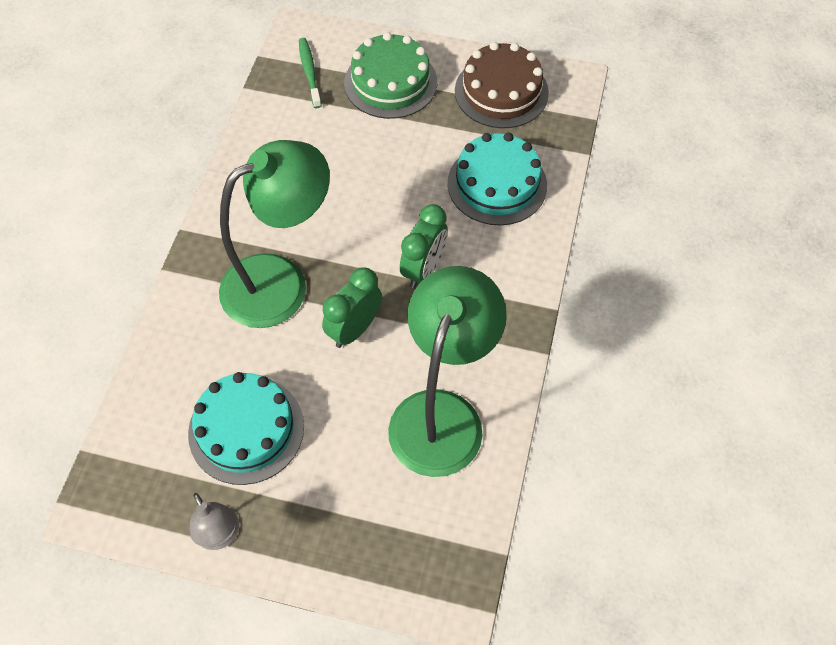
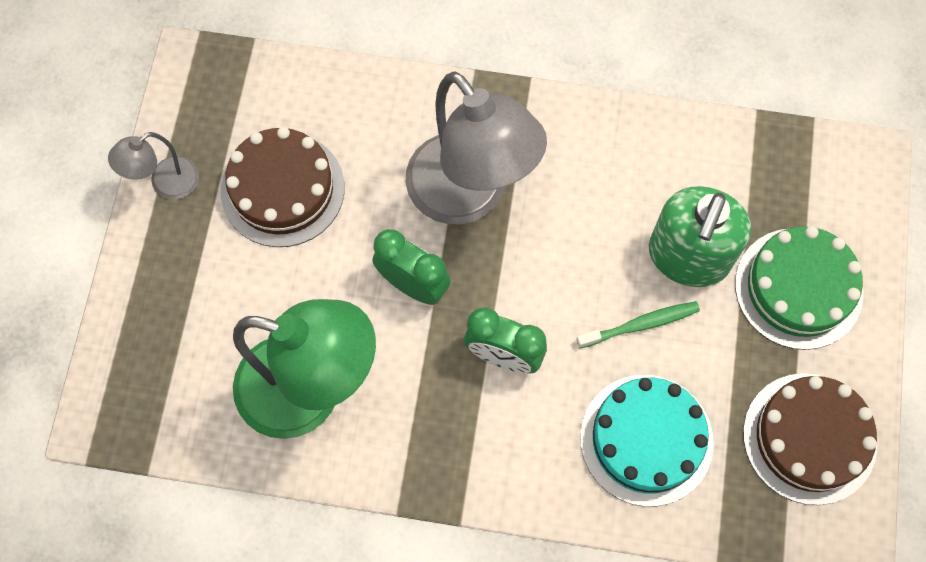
camera: 85 degrees right, 10 degrees up
turquoise cake [188,372,304,485] -> brown cake [221,127,345,247]
green lamp [219,140,330,328] -> grey lamp [406,71,547,224]
green toothbrush [299,38,322,108] -> green toothbrush moved to [576,301,700,349]
none -> green soap dispenser [649,186,751,287]

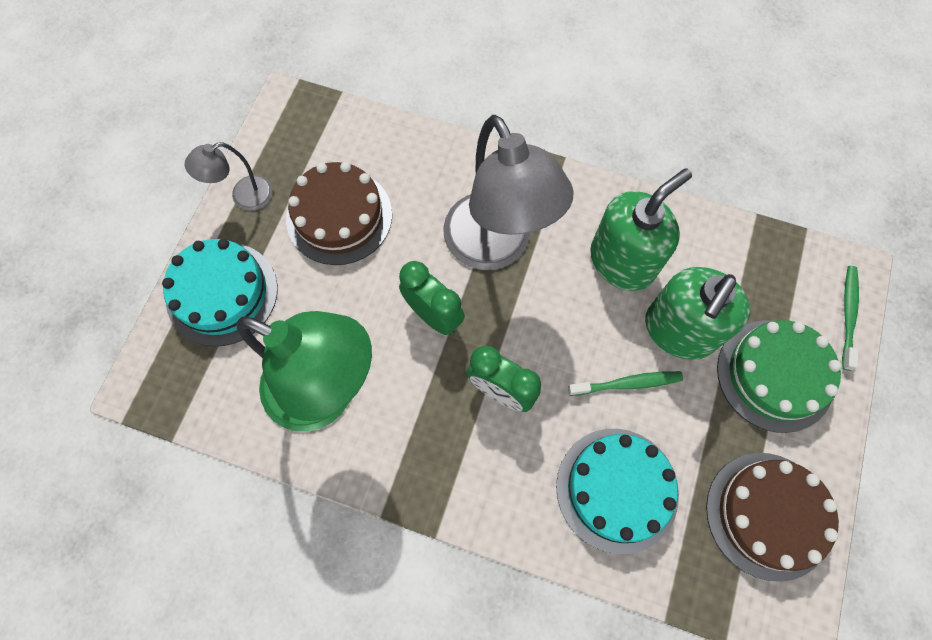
camera: 10 degrees right, 0 degrees up
none -> turquoise cake [162,239,278,347]
none -> green soap dispenser [590,168,692,291]
none -> green toothbrush [842,266,859,371]

